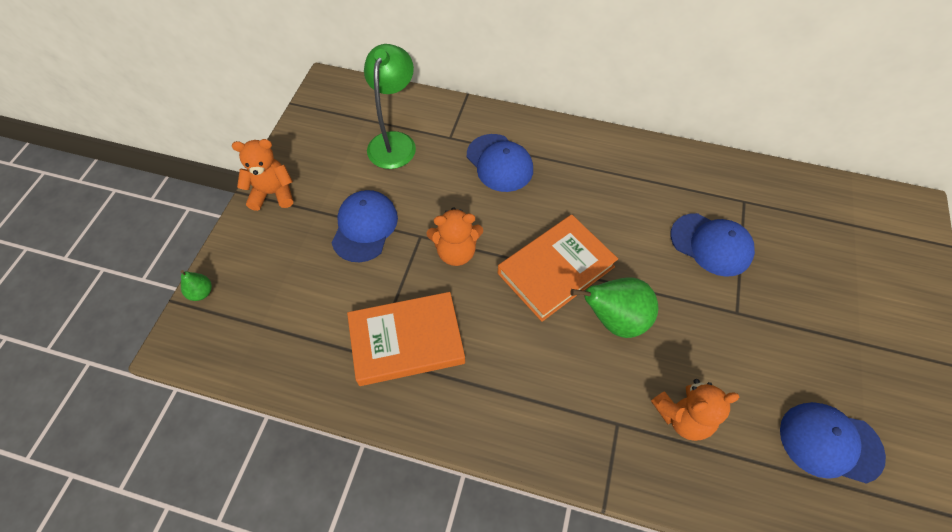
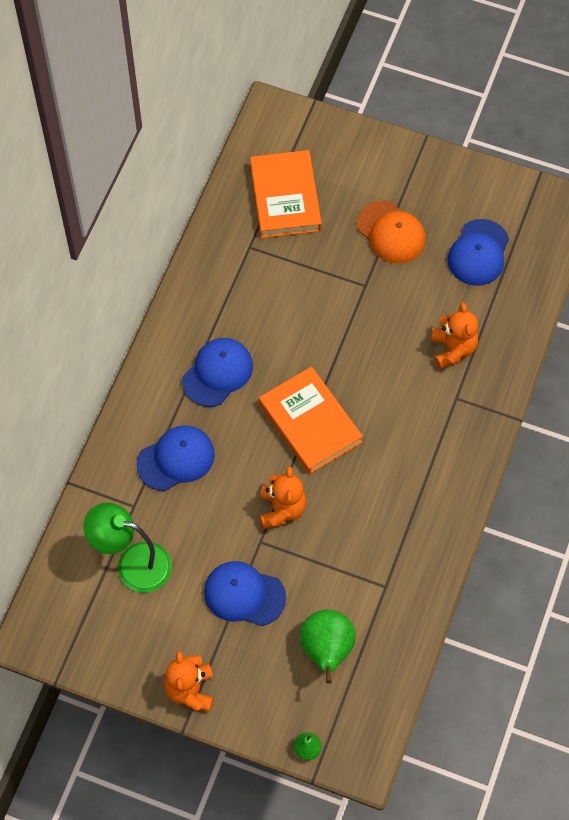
camera: 85 degrees left, 5 degrees up
orange book [347,292,465,386] -> orange book moved to [250,150,322,238]
green pear [570,277,658,338] -> green pear moved to [300,610,356,684]
blue cap [671,213,755,277] -> blue cap moved to [182,338,253,407]
none -> orange cap [357,201,426,264]

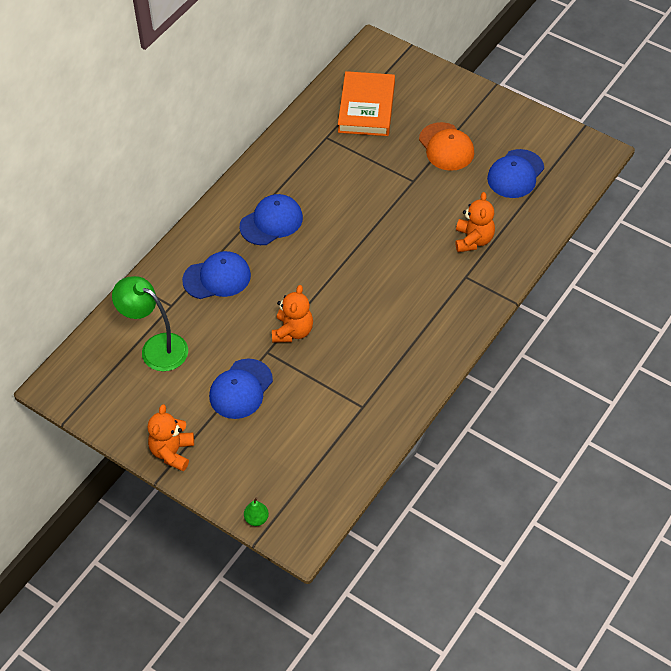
camera: 15 degrees right, 10 degrees down
blue cap [204,561,286,626] -> blue cap turned 90 degrees counterclockwise [209,358,273,419]
orange book [259,366,363,474] -> none
green pear [300,610,356,684] -> none

